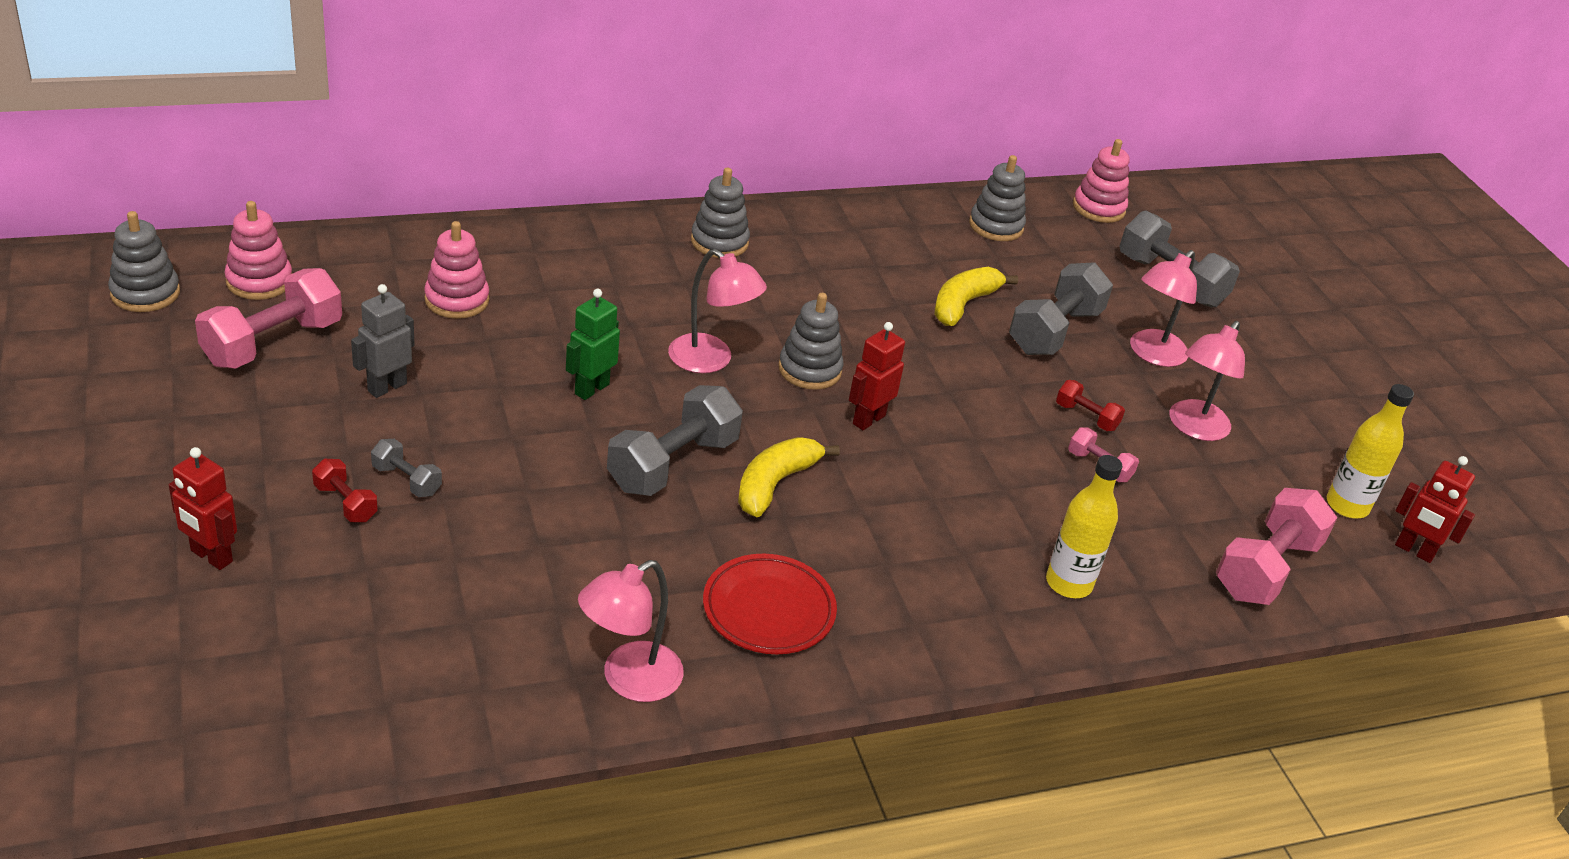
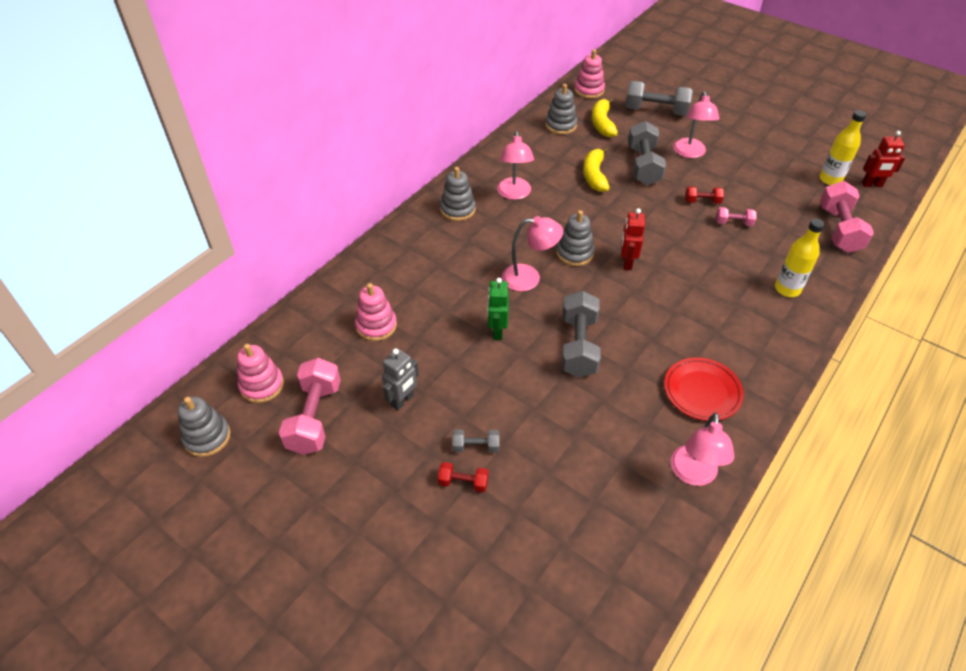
camera: 30 degrees left, 10 degrees up
red robot [169,447,237,570] -> none
grey robot [351,284,415,398] -> grey robot turned 150 degrees counterclockwise [382,348,419,411]
yellow banana [738,437,840,517] -> yellow banana moved to [592,97,618,137]
pink lamp [1170,321,1245,441] -> pink lamp moved to [497,131,534,200]

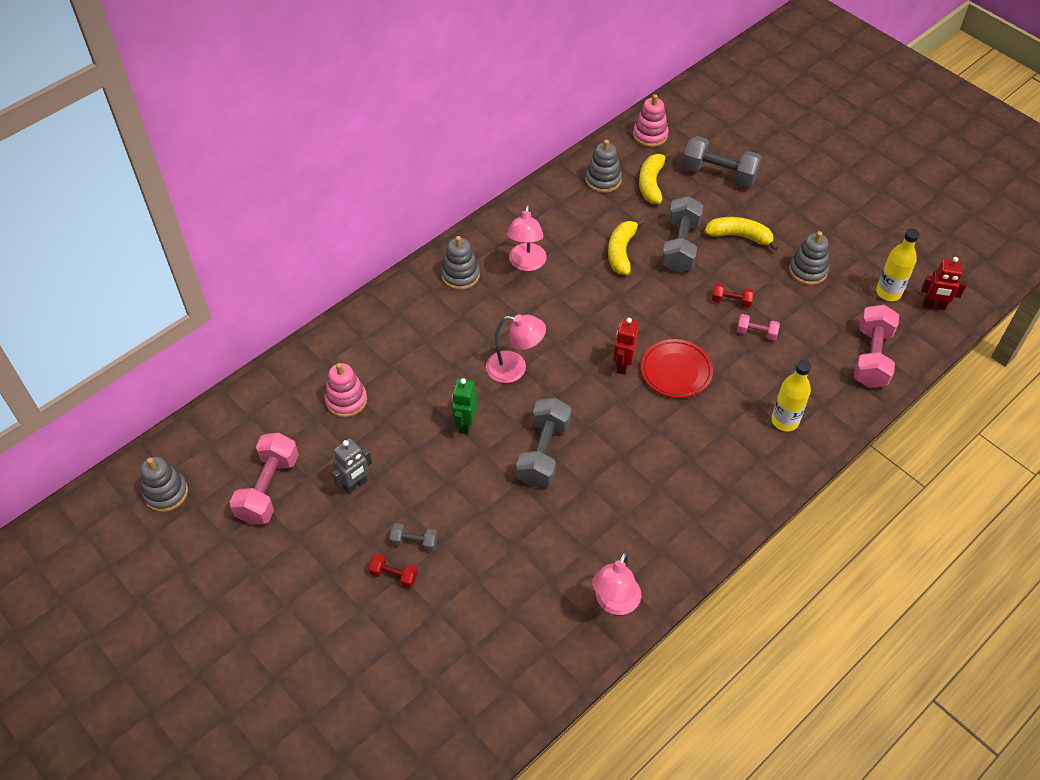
camera: 10 degrees right, 5 degrees up
pink stacking toy [237,344,284,403] -> none
grey stacking toy [556,210,595,266] -> grey stacking toy moved to [789,231,829,285]
red plate [664,357,744,421] -> red plate moved to [641,339,713,398]
pink lamp [673,91,719,158] -> yellow banana [704,217,779,251]

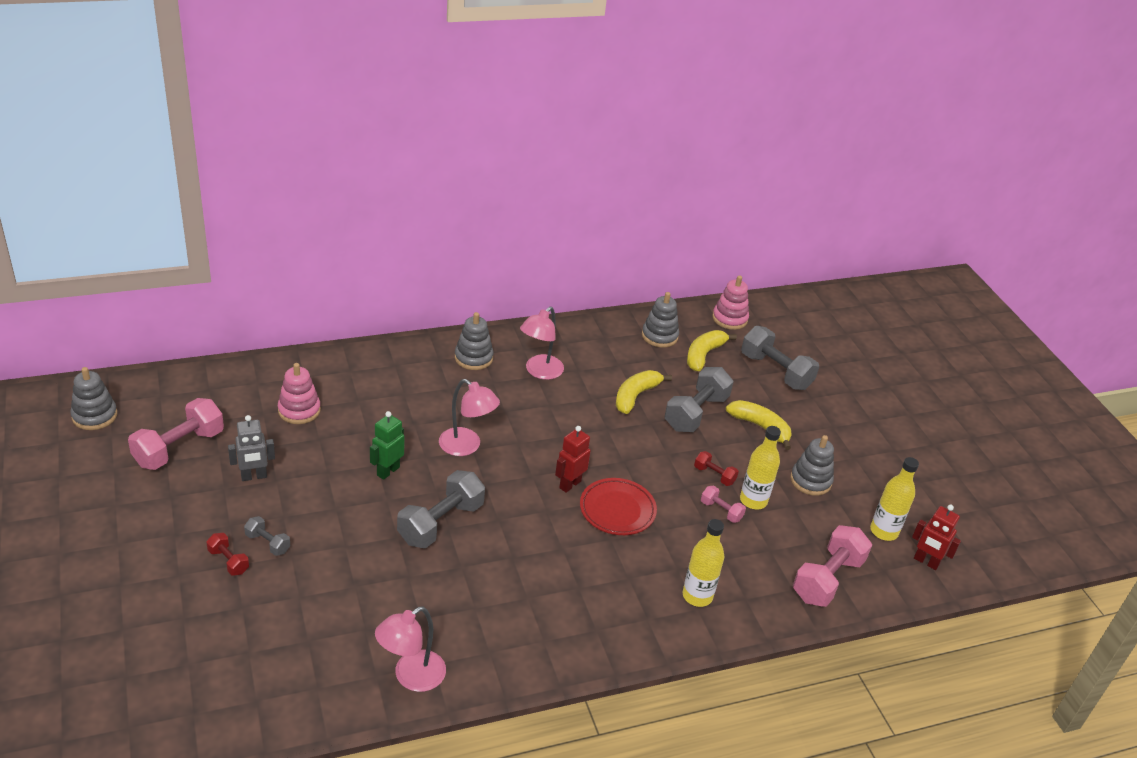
camera: 20 degrees right, 15 degrees down
none -> yellow bottle [740,426,781,509]

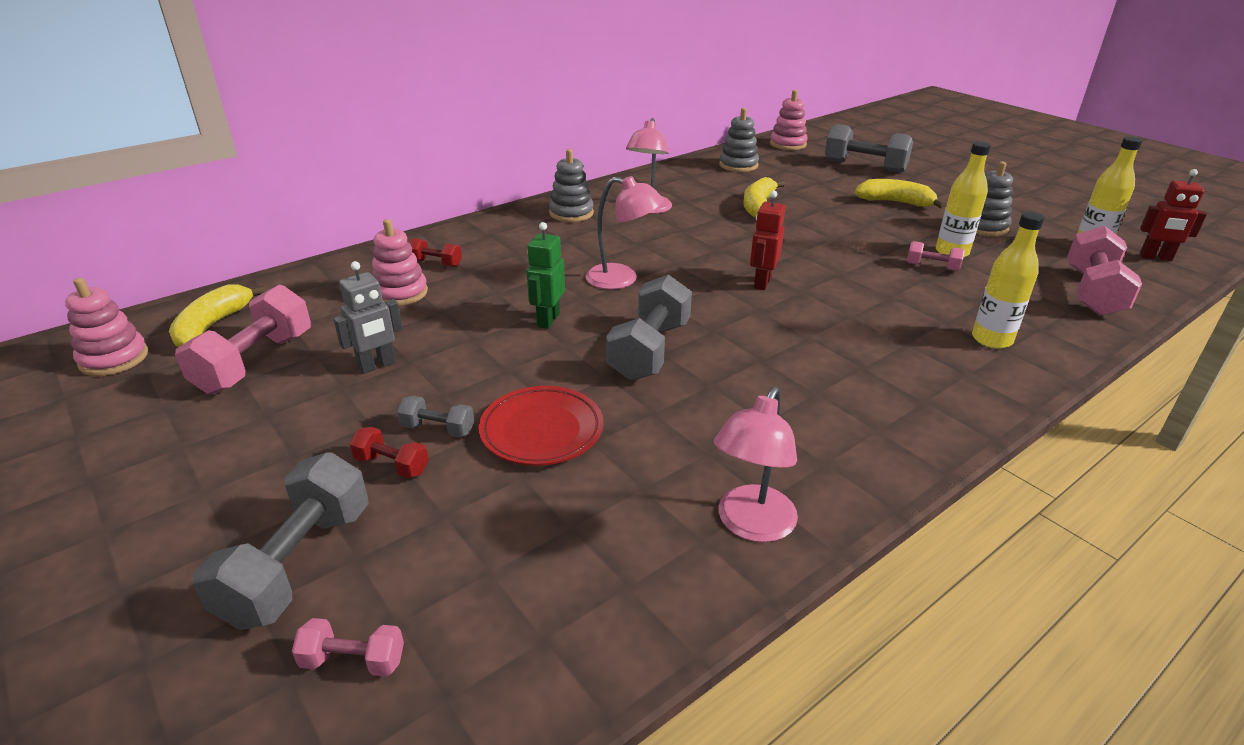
camera: 15 degrees left, 5 degrees down
grey stacking toy [70,367,117,430] -> pink stacking toy [65,278,148,376]
red plate [580,478,657,535] -> red plate moved to [479,386,603,466]
grey dumbbell [665,367,734,432] -> grey dumbbell moved to [193,452,369,630]
yellow banana [687,330,737,371] -> yellow banana moved to [169,285,266,347]
red dumbbell [694,451,739,486] -> red dumbbell moved to [409,238,462,267]
none -> pink dumbbell [292,618,404,677]

